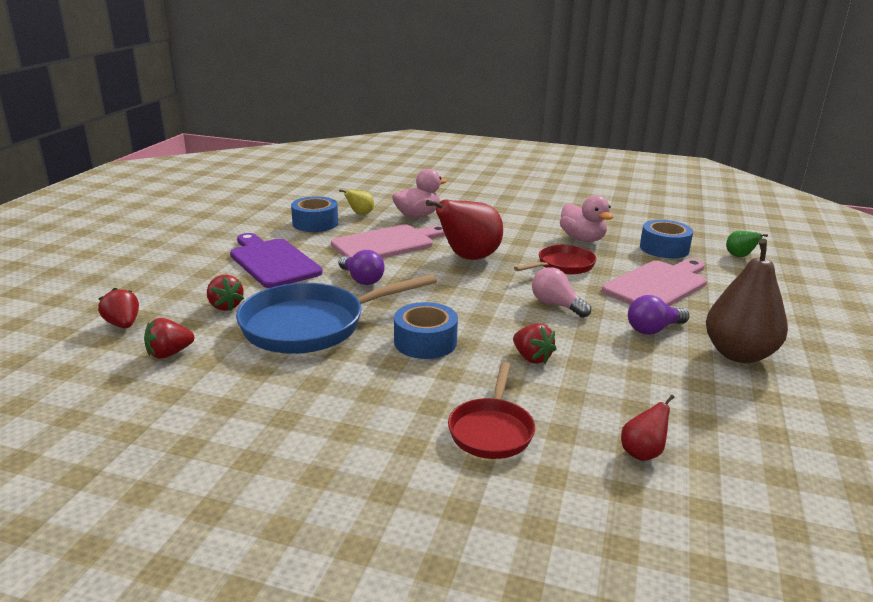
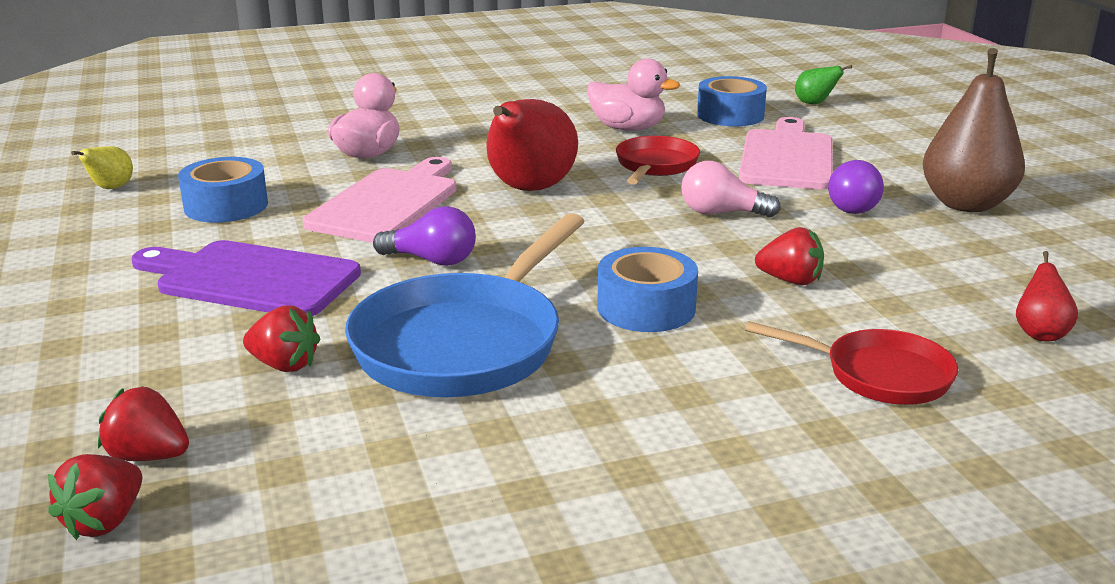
camera: 35 degrees left, 0 degrees up
red strawberry [144,318,194,359] -> red strawberry moved to [48,454,142,540]
yellow pear [339,190,374,215] -> yellow pear moved to [71,146,133,189]
red pan [448,362,535,459] -> red pan turned 45 degrees counterclockwise [745,321,958,405]

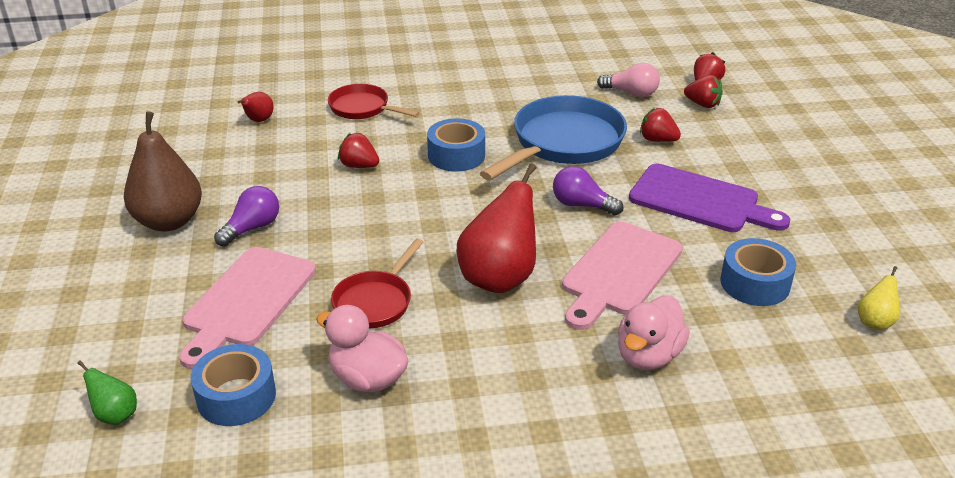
camera: 170 degrees left, 10 degrees up
pink light bulb [681,161,781,218] -> pink light bulb moved to [597,63,660,97]

